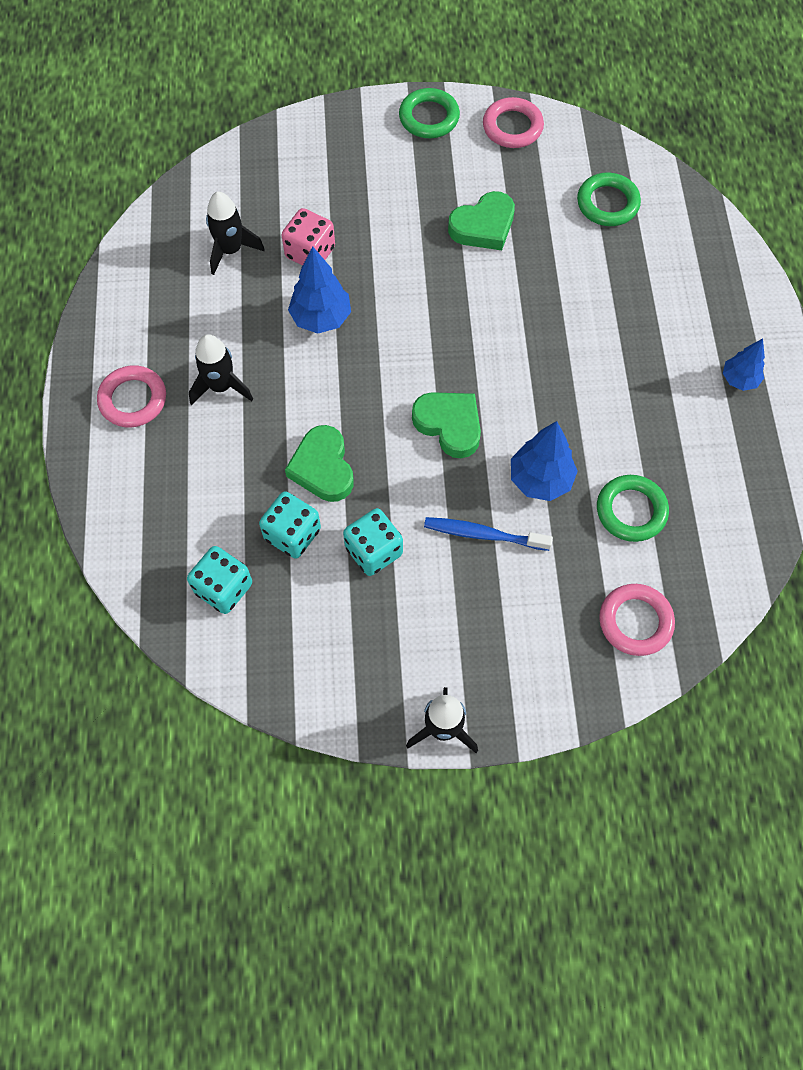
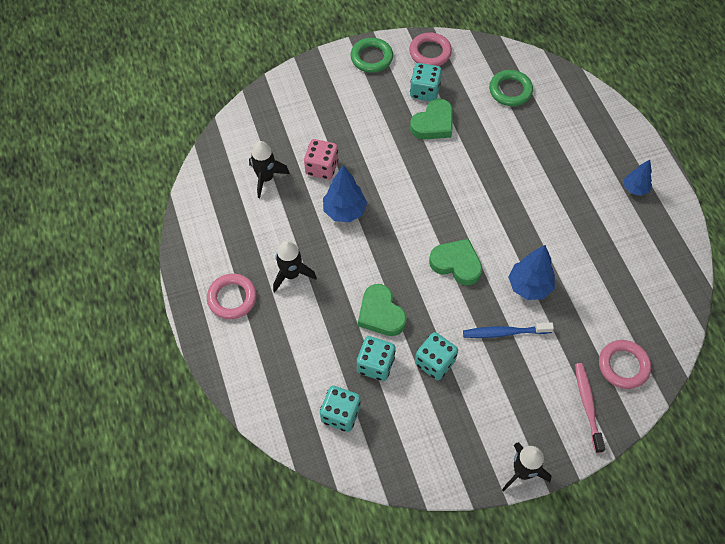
camera: 15 degrees left, 5 degrees down
green ring [597,475,669,542] -> none
none -> turquoise dice [410,63,442,101]
none -> pink toothbrush [575,363,605,453]

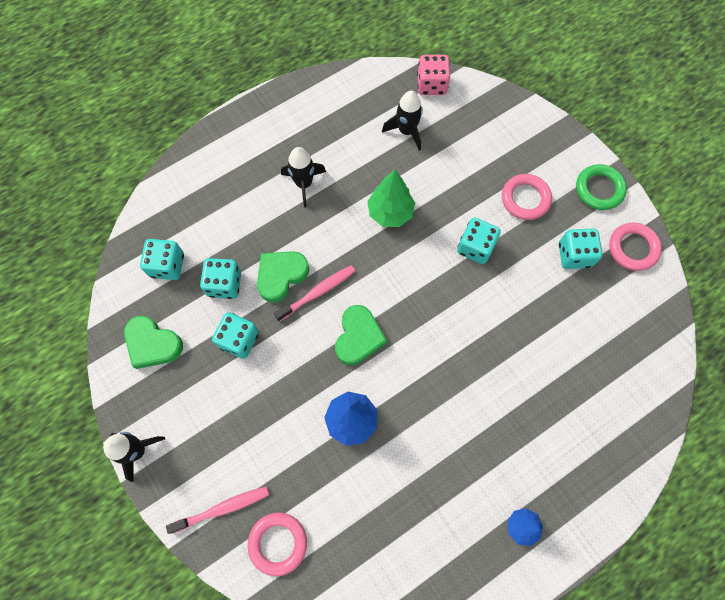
camera: 75 degrees right, 10 degrees up
pink ring [207,274,257,319] -> pink ring moved to [502,174,552,220]
pink dice [304,139,338,180] -> pink dice moved to [417,55,450,95]
blue tree [323,165,367,223] -> green tree [367,170,415,227]
green heart [410,99,453,139] -> green heart moved to [124,316,183,369]
blue toothbrush [463,323,554,338] -> none
green ring [489,70,533,106] -> none
none -> pink toothbrush [274,265,355,322]
none -> turquoise dice [457,218,501,264]

